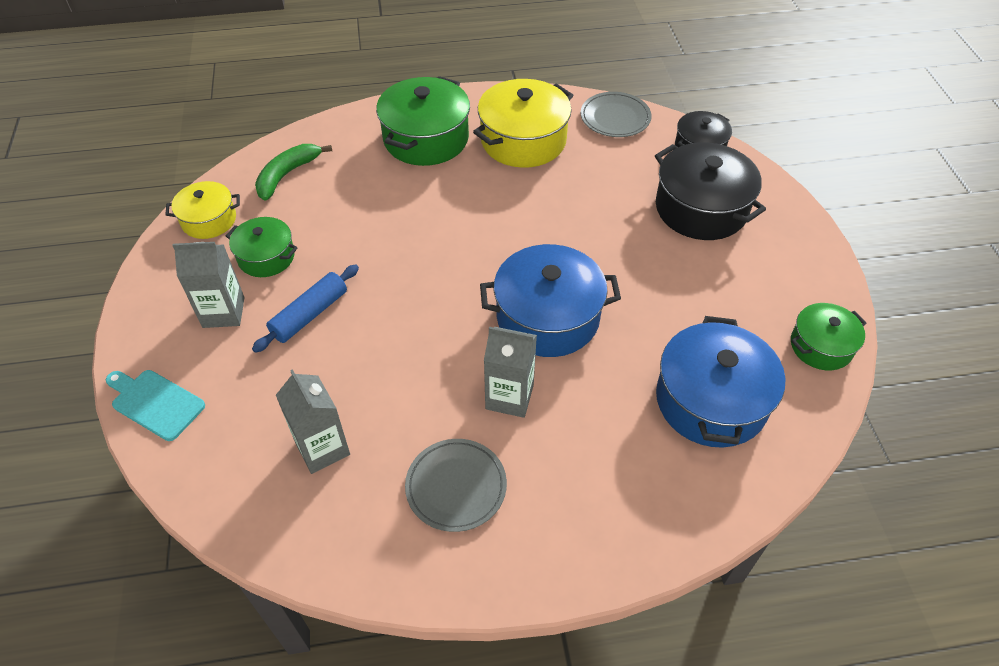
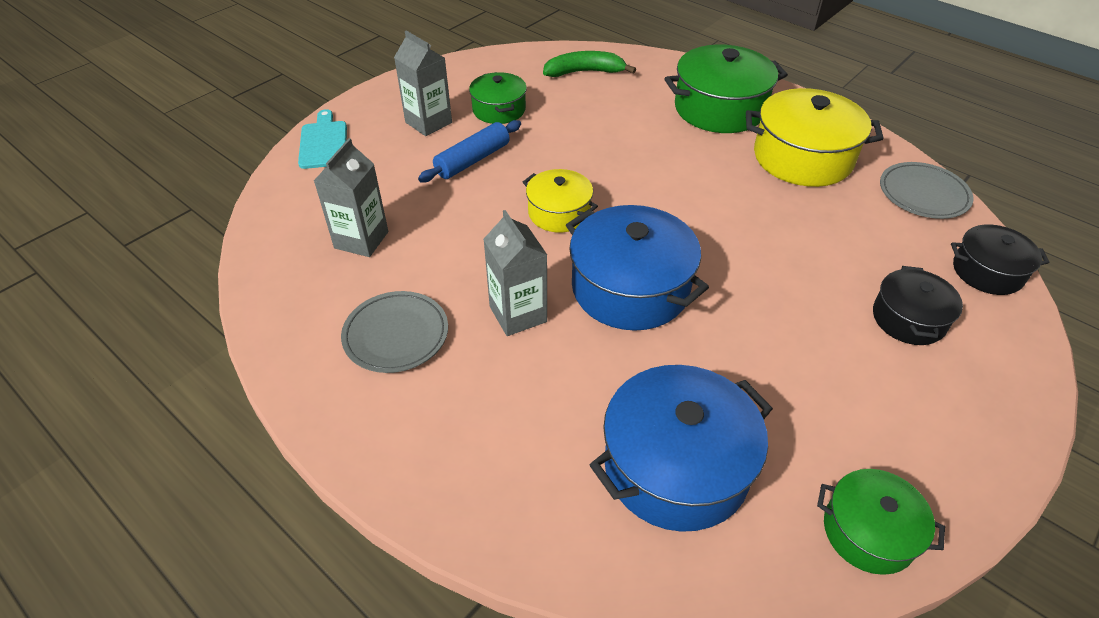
camera: 50 degrees right, 5 degrees down
yellow pot [165,181,240,239] -> yellow pot moved to [523,169,598,232]
blue rolling pin [252,264,359,353] -> blue rolling pin turned 45 degrees counterclockwise [418,120,521,182]
black pot [655,142,766,240] -> black pot [873,266,963,345], size x0.58

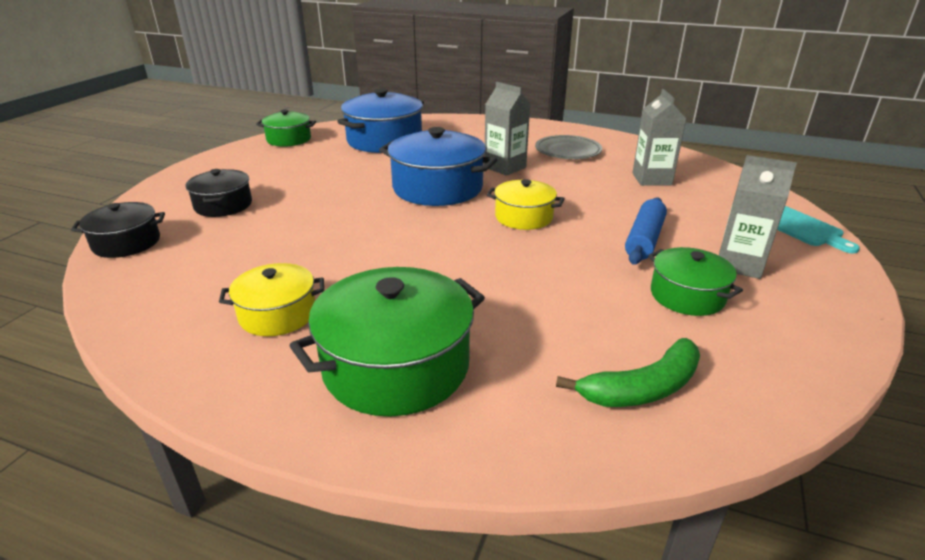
camera: 160 degrees right, 15 degrees down
yellow pot [746,88,884,187] -> yellow pot [219,263,324,336], size x0.58
grey plate [880,162,974,219] -> none

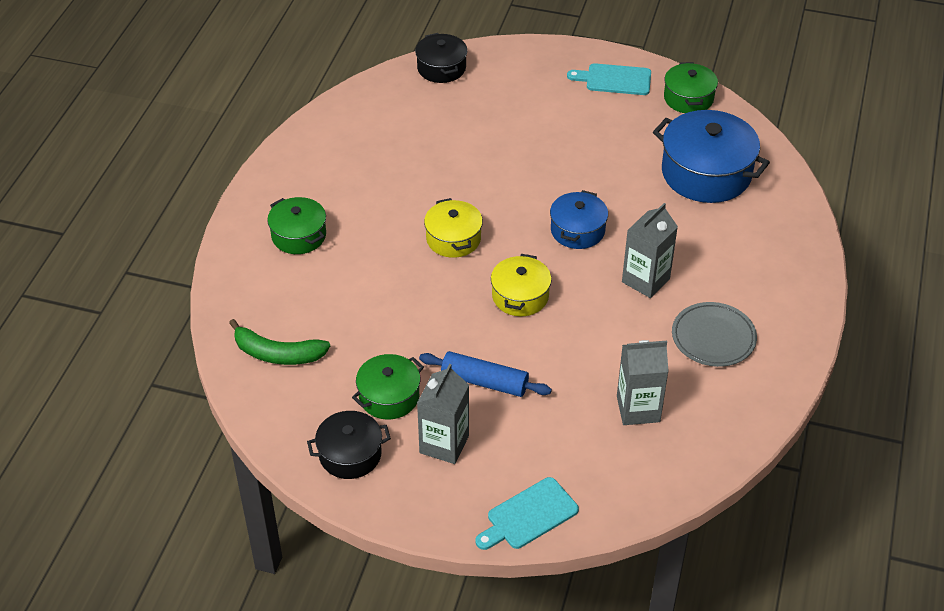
camera: 85 degrees right, 15 degrees up
black pot [186,169,252,217] -> black pot moved to [307,411,391,479]
yellow pot [219,263,324,336] -> yellow pot moved to [424,198,483,258]
green pot [289,267,485,417] -> green pot [267,197,326,254], size x0.58
blue pot [379,127,497,206] -> blue pot [550,190,608,249], size x0.58
green banana [556,338,700,407] -> green banana turned 45 degrees counterclockwise [229,319,330,365]
none -> turquoise cutting board [567,63,651,95]

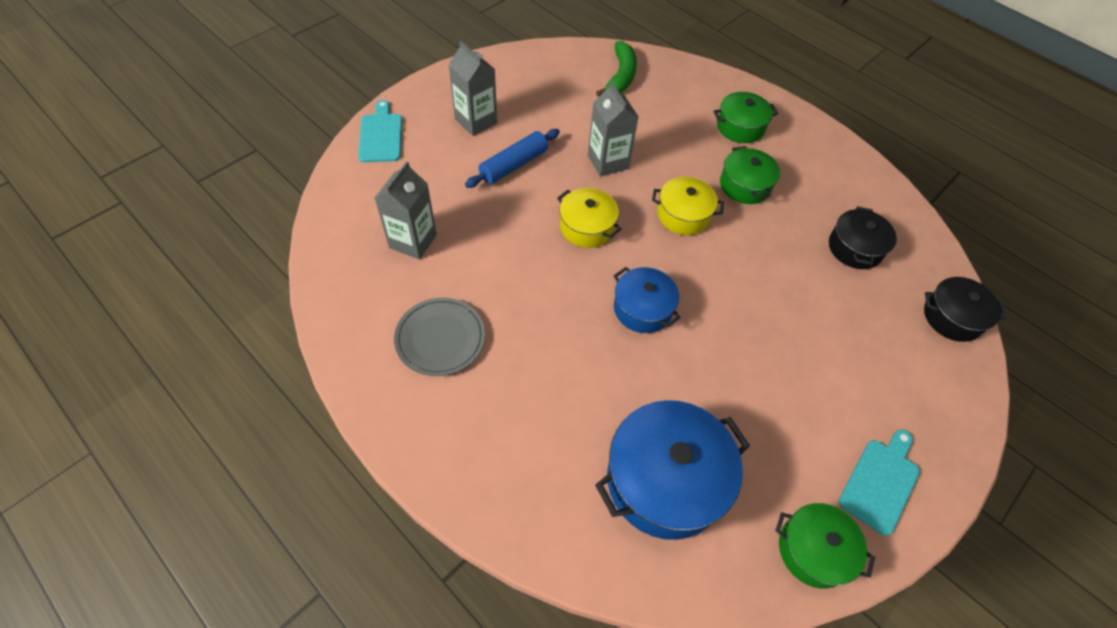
camera: 115 degrees right, 10 degrees up
green banana [229,319,330,365] -> green banana turned 150 degrees clockwise [596,41,637,97]
black pot [307,411,391,479] -> black pot moved to [829,206,897,269]
green pot [352,354,424,419] -> green pot moved to [720,146,780,204]
grey carton [622,203,678,298] -> grey carton moved to [588,82,638,177]

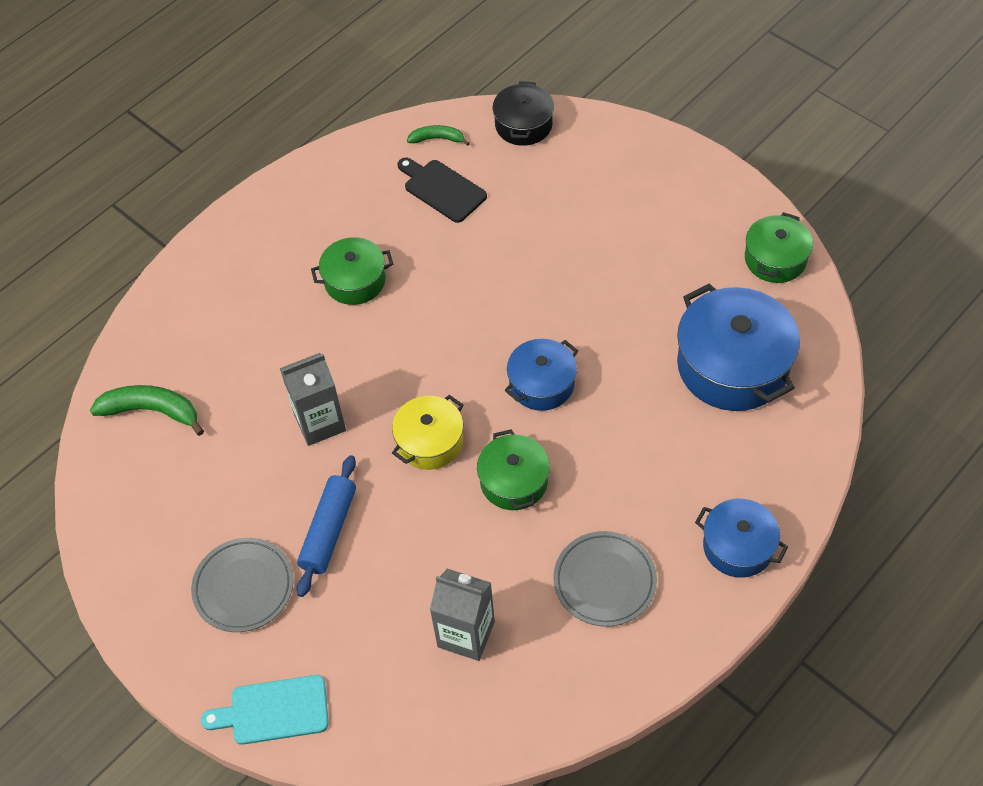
camera: 85 degrees left, 0 degrees up
grey carton [449,41,497,136] -> grey plate [191,538,294,632]
blue rolling pin [465,129,560,188] -> blue rolling pin turned 60 degrees clockwise [297,455,356,597]
yellow pot [652,177,724,235] -> none
green pot [713,92,778,143] -> green pot moved to [477,429,550,510]
black pot [829,206,897,269] -> black cutting board [397,157,487,223]
turquoise cutting board [839,429,920,536] -> none
none -> green banana [407,125,470,146]
none -> blue pot [695,499,788,578]

